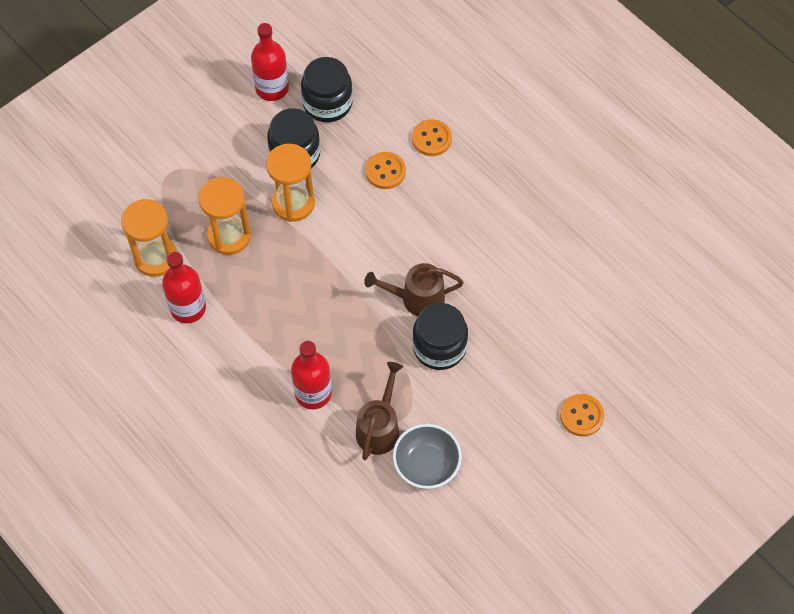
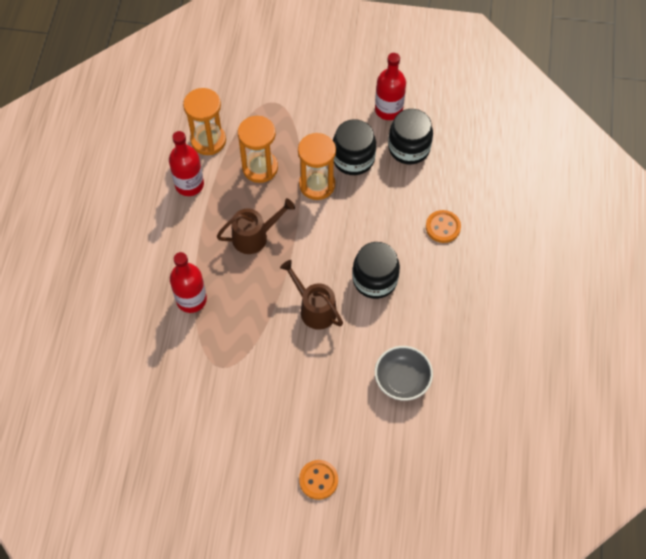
camera: 50 degrees right, 0 degrees up
brown watering can [356,362,403,460] -> brown watering can moved to [217,198,295,254]
orange button [365,152,406,189] -> none
grey bowl [393,424,462,489] -> grey bowl moved to [375,346,433,401]
black jar [412,303,468,370] -> black jar moved to [353,242,400,299]

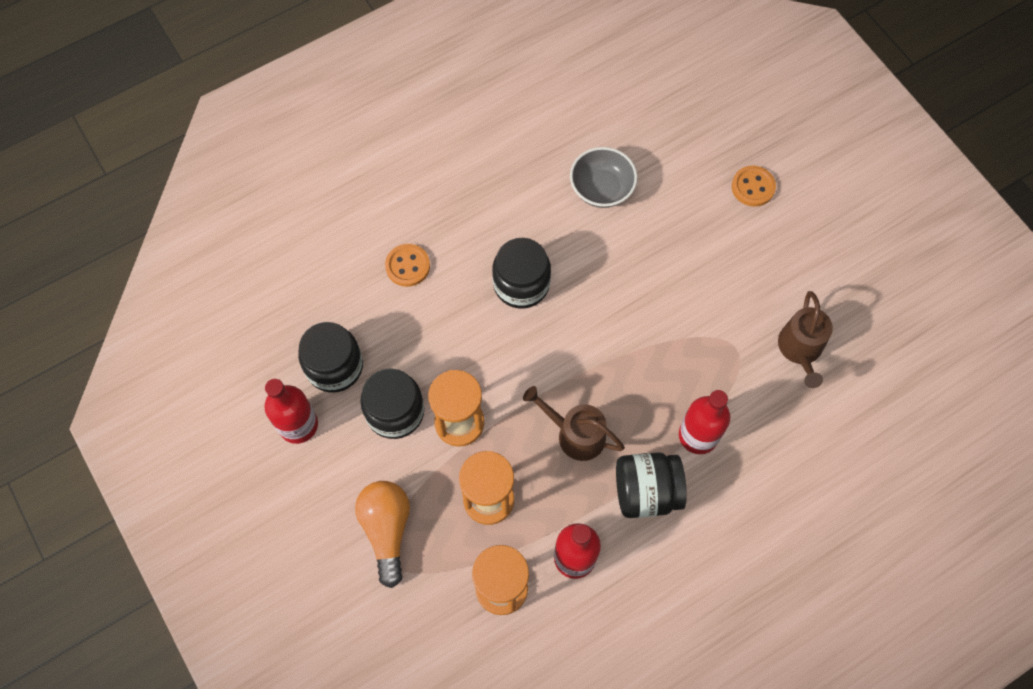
camera: 130 degrees left, 5 degrees up
brown watering can [280,260,343,330] -> brown watering can moved to [778,291,833,388]
none -> orange light bulb [355,481,410,588]
none -> black jar [616,452,687,518]

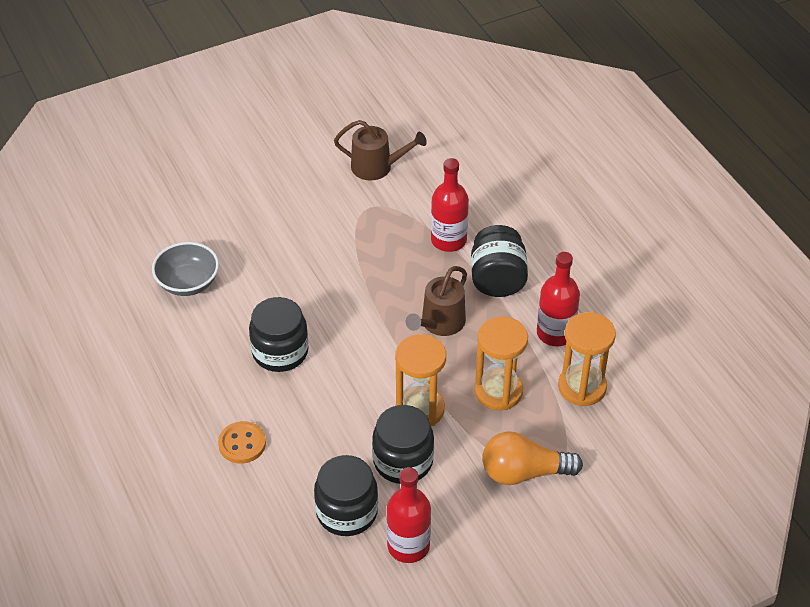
camera: 85 degrees left, 20 degrees down
orange button [732,166,776,207] -> none

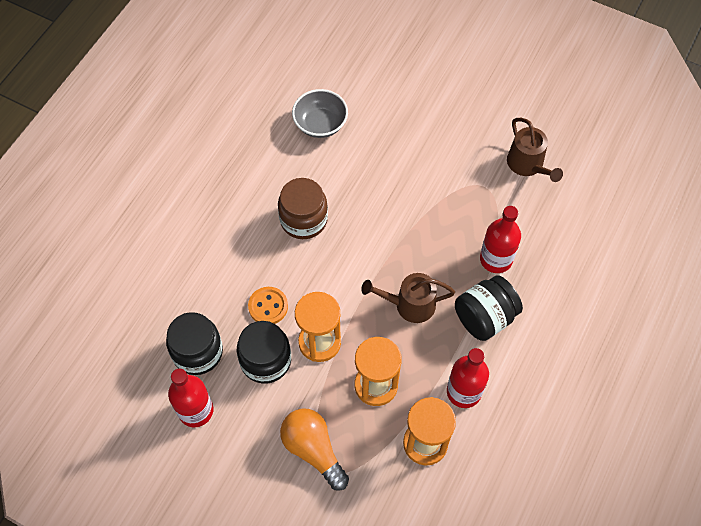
camera: 55 degrees right, 15 degrees up
orange button [218,421,266,463] -> orange button moved to [248,287,288,324]
black jar [249,297,309,372] -> brown jar [278,178,328,239]

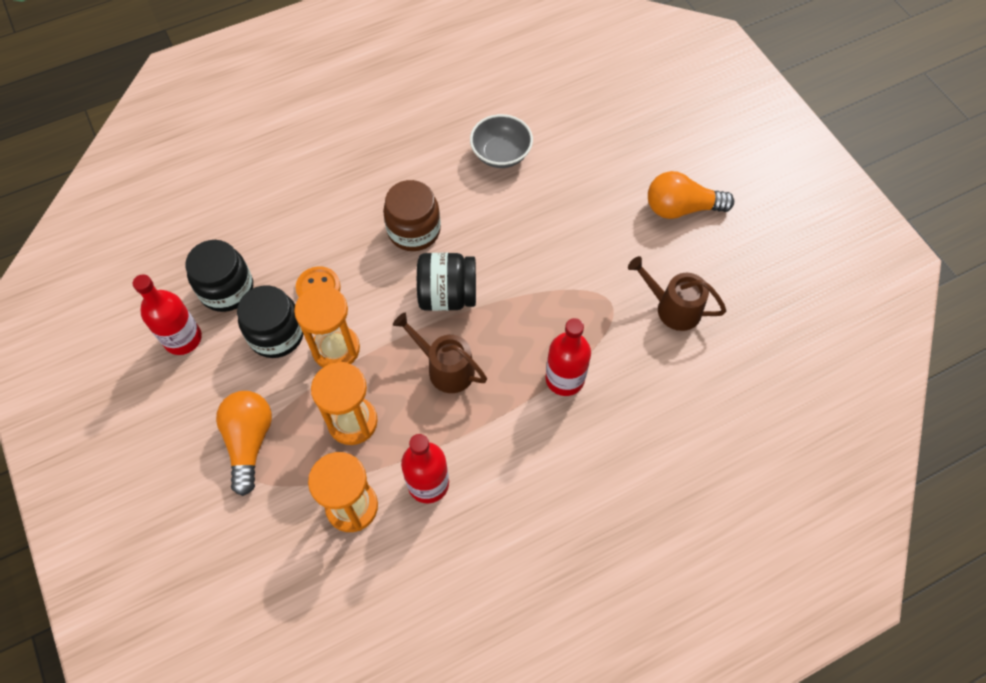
camera: 35 degrees right, 0 degrees up
black jar [455,275,523,341] -> black jar moved to [417,253,476,311]
brown watering can [507,118,563,182] -> brown watering can turned 105 degrees clockwise [628,256,726,331]
none -> orange light bulb [648,171,734,219]

